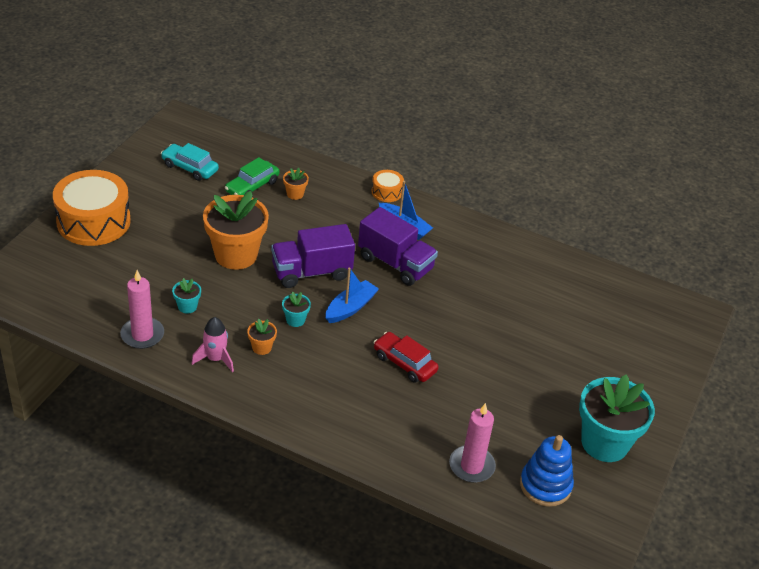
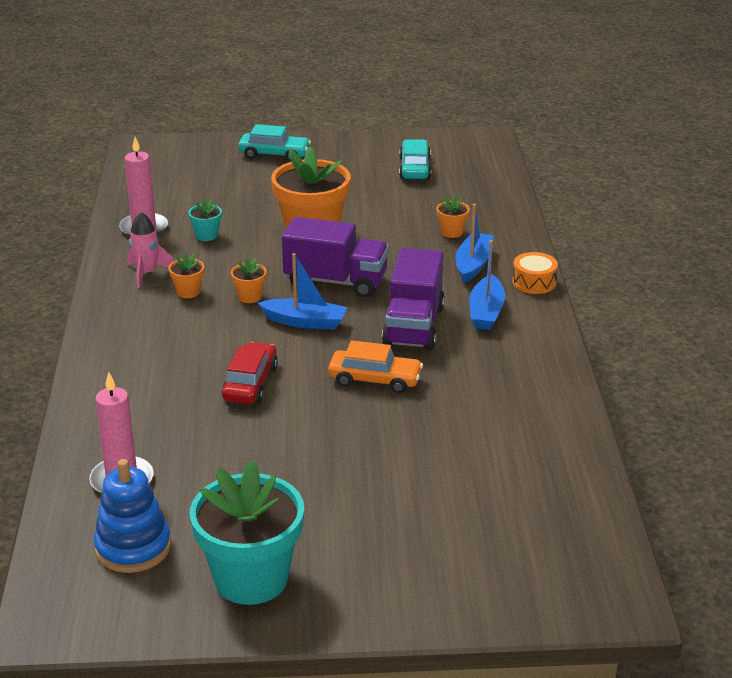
camera: 65 degrees right, 10 degrees down
orange drum [53,170,131,246] -> turquoise car [238,124,311,162]
green car [225,157,280,195] -> none
purple truck [271,224,355,288] -> purple truck turned 150 degrees clockwise [282,217,389,297]
turquoise flower pot [282,292,311,327] -> orange flower pot [231,257,267,303]
none -> orange car [328,340,423,393]
none -> blue boat [455,204,494,283]

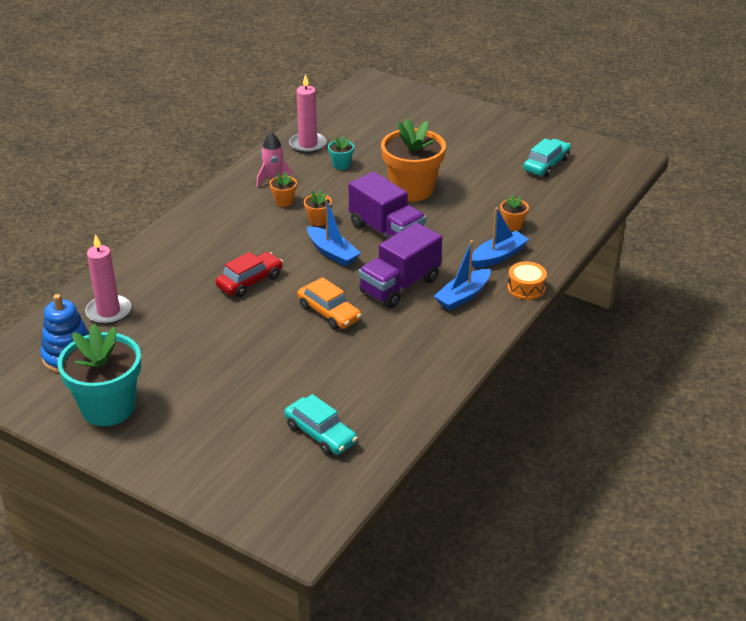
camera: 35 degrees right, 5 degrees up
turquoise car [238,124,311,162] -> turquoise car moved to [284,394,358,456]

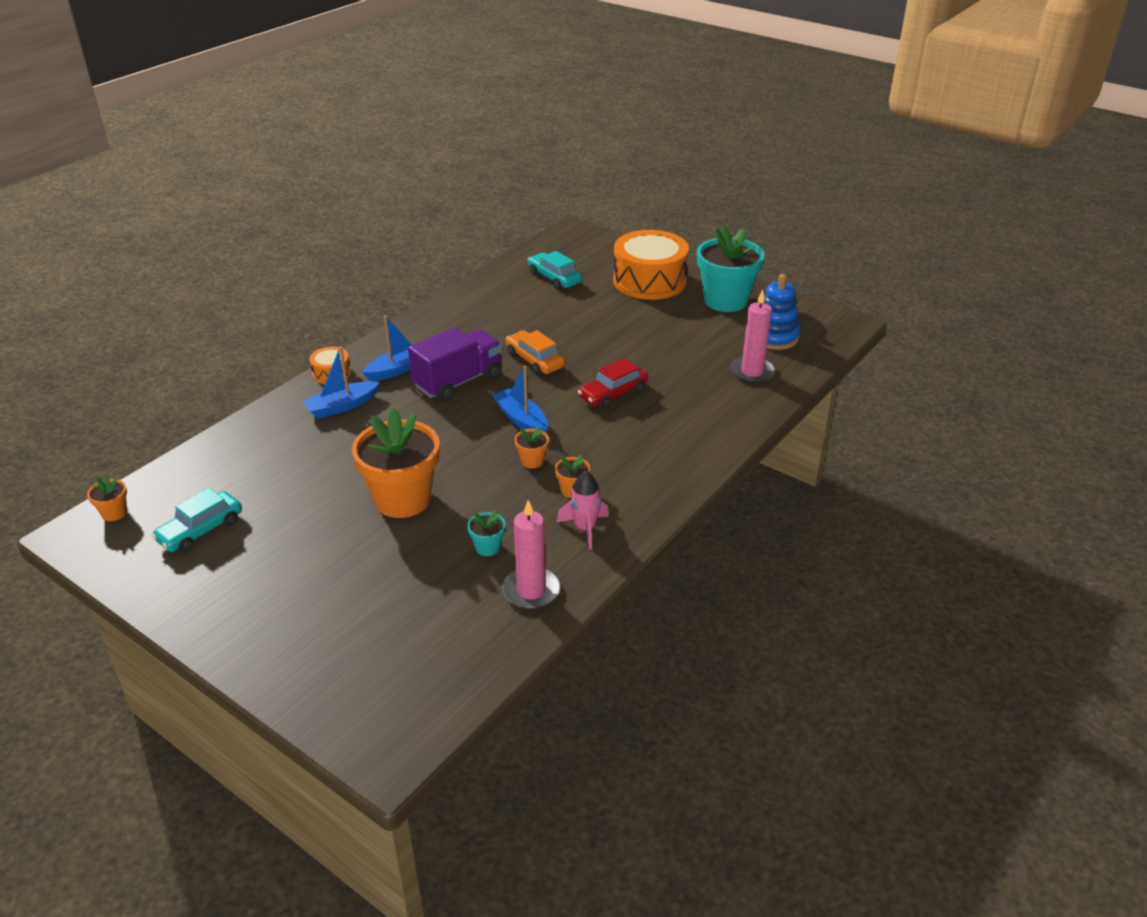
camera: 175 degrees left, 0 degrees up
purple truck [348,172,426,240] -> none
orange flower pot [500,195,529,231] -> orange flower pot moved to [87,475,127,521]
none -> orange drum [613,230,689,300]

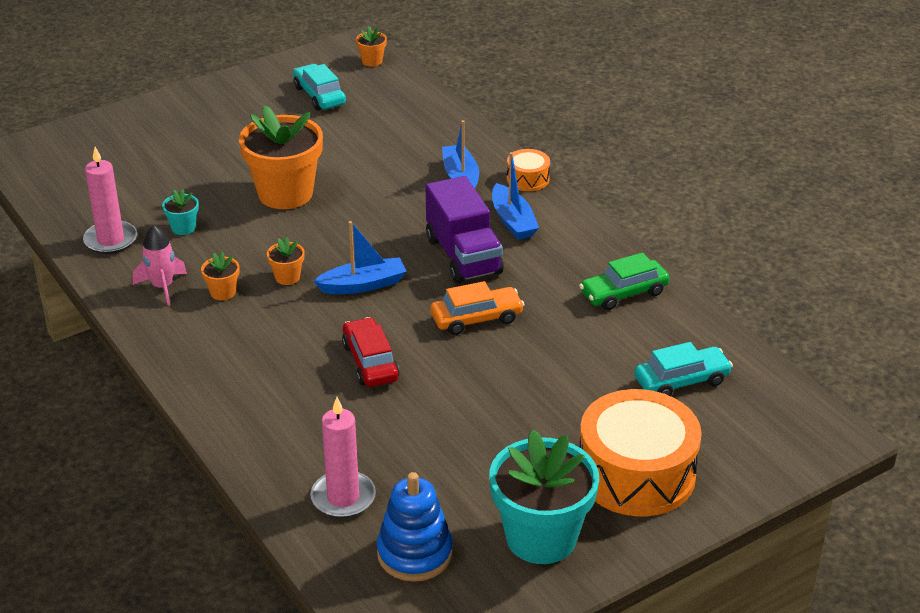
camera: 110 degrees right, 0 degrees up
none -> green car [579,252,669,310]

